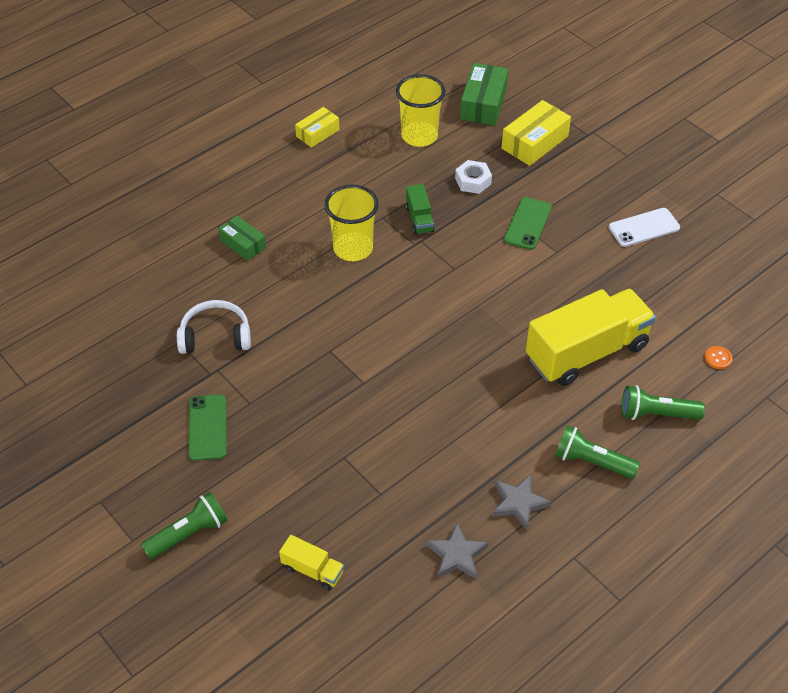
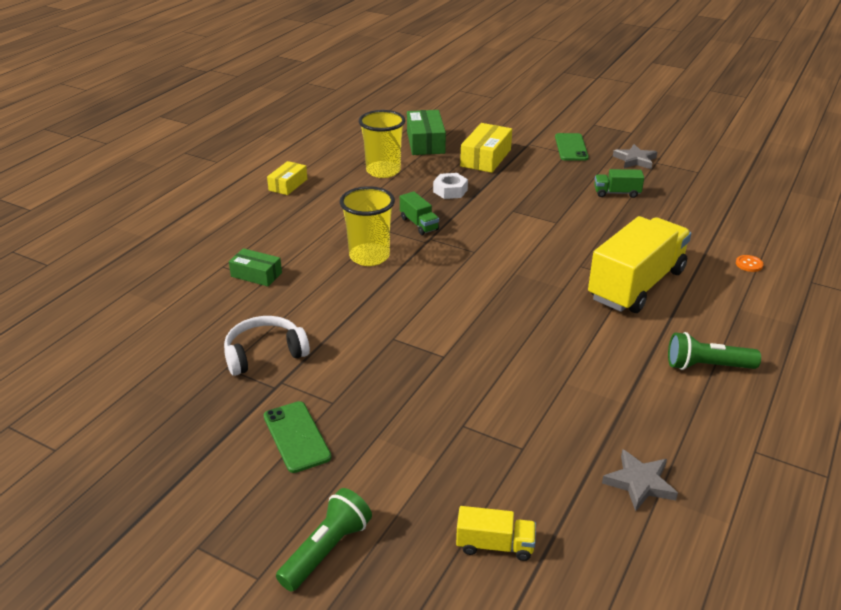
camera: 20 degrees left, 15 degrees down
grey star [492,474,551,530] -> grey star moved to [613,144,657,169]
green phone [504,197,552,250] -> green phone moved to [555,133,589,161]
white phone [609,208,680,247] -> green truck [594,169,644,198]
green flashlight [621,385,705,420] -> none

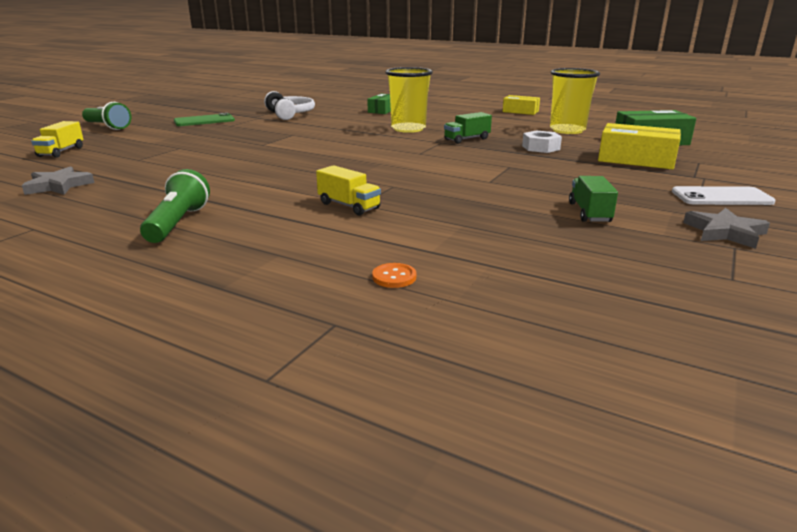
camera: 90 degrees right, 10 degrees down
green phone [555,133,589,161] -> white phone [672,186,776,205]
yellow truck [588,216,691,313] -> yellow truck [316,165,381,215], size x0.44

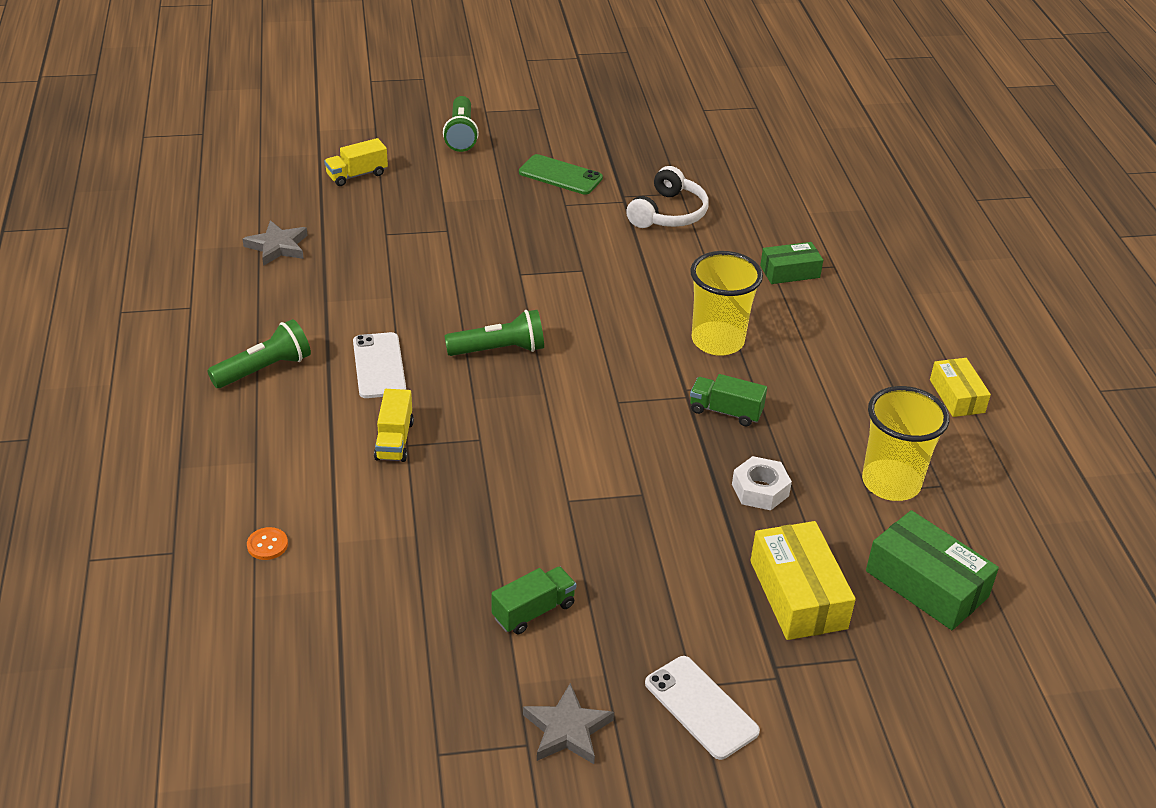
camera: 50 degrees right, 15 degrees up
none -> white phone [353,332,406,398]
none -> green flashlight [445,310,544,356]

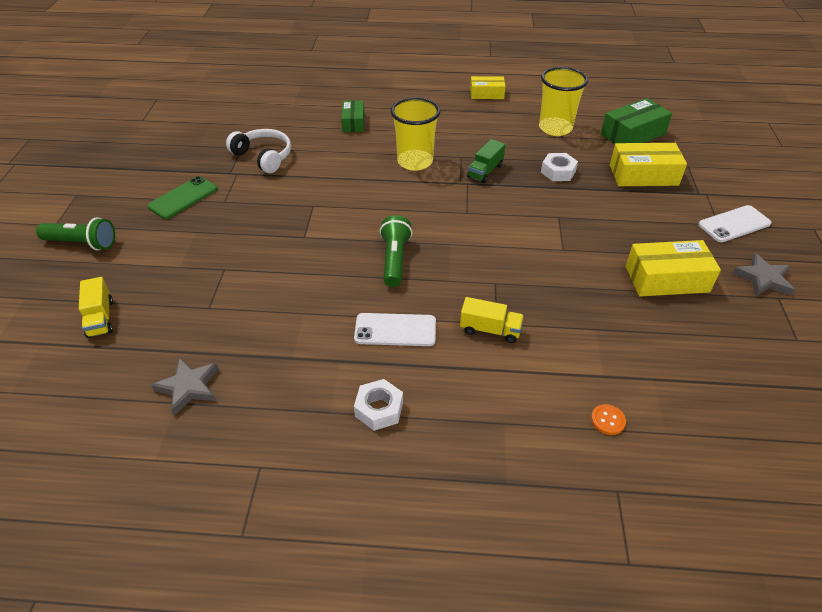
camera: 75 degrees left, 5 degrees up
green flashlight [207,319,311,388] -> white nut [354,379,403,431]
green truck [492,566,576,634] -> yellow box [626,240,721,297]

